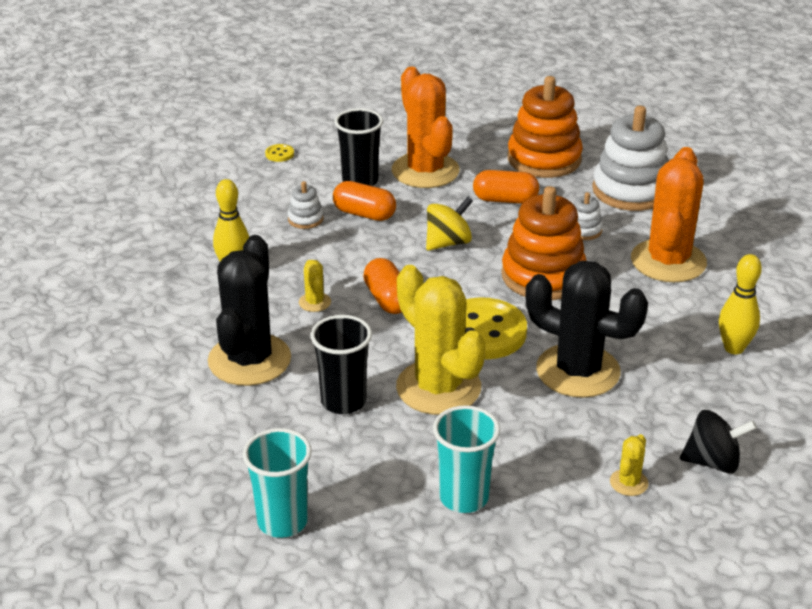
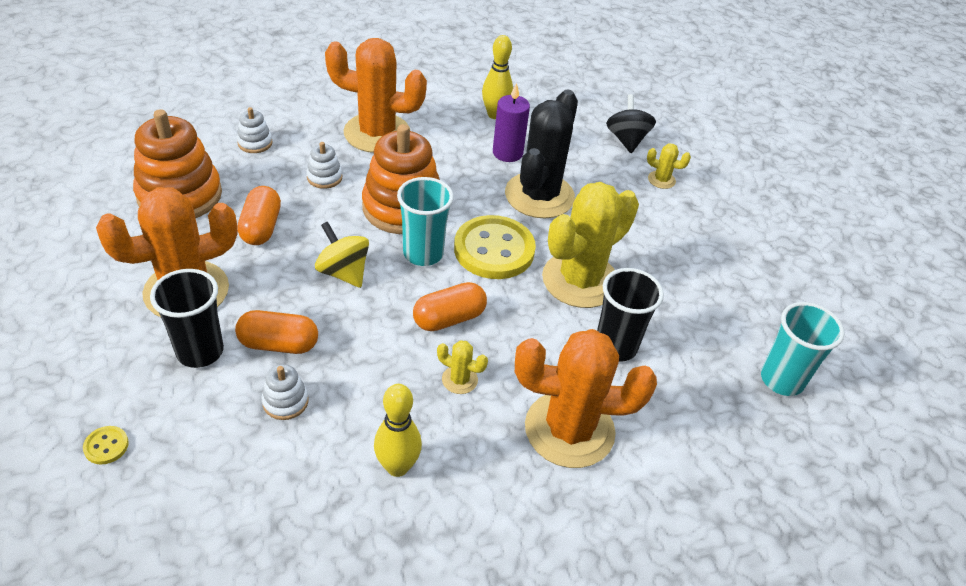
camera: 100 degrees left, 10 degrees up
black cactus [208,235,291,386] -> orange cactus [515,329,657,468]
yellow cactus [299,260,331,312] -> yellow cactus turned 45 degrees clockwise [437,340,488,394]
orange capsule [333,181,396,221] -> orange capsule turned 75 degrees clockwise [235,310,318,354]
turquoise cup [433,405,500,513] -> turquoise cup moved to [397,177,454,266]
white stacking toy [592,106,669,211] -> white stacking toy [237,107,273,153], size x0.45
none -> purple candle [493,82,530,162]

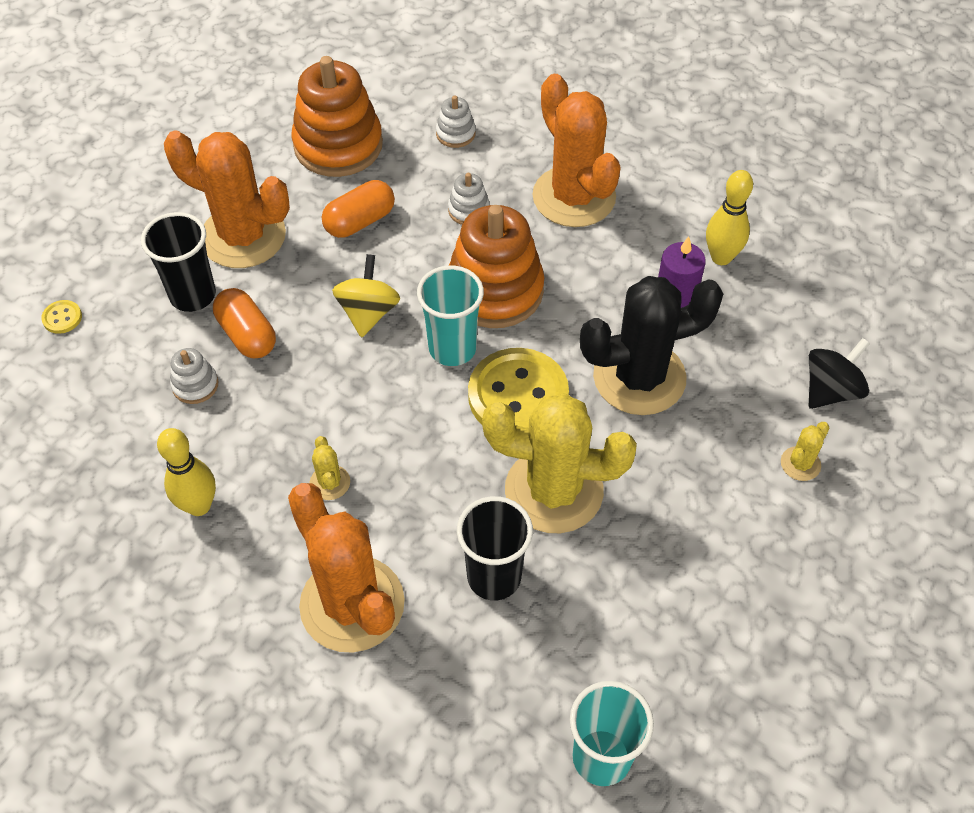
camera: 55 degrees right, 10 degrees up
orange capsule [413,282,487,331] -> none
yellow cactus [647,143,691,189] -> yellow cactus turned 60 degrees clockwise [781,422,830,481]

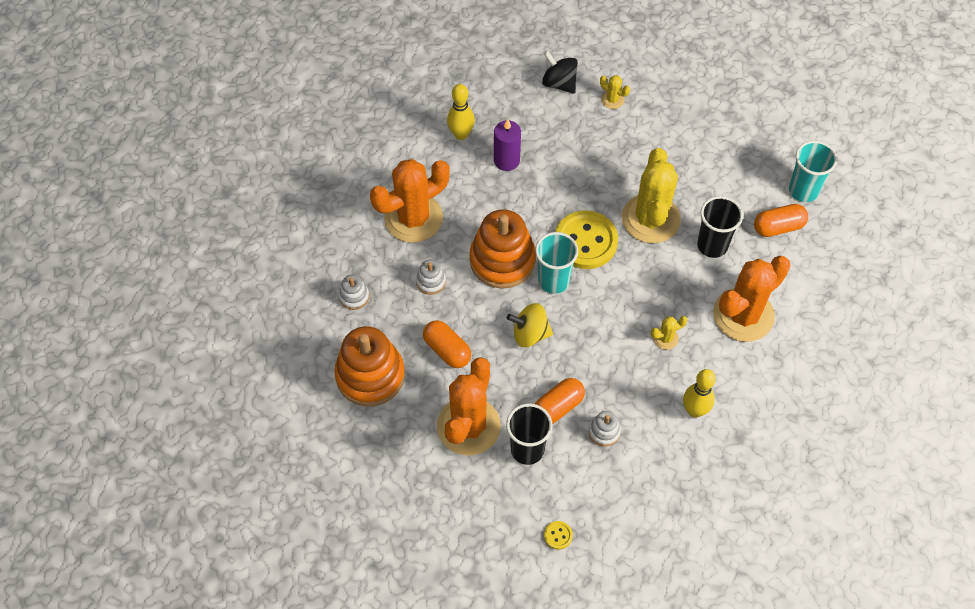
camera: 95 degrees left, 5 degrees up
black cactus [580,276,723,415] -> none
none -> orange capsule [754,204,808,237]

